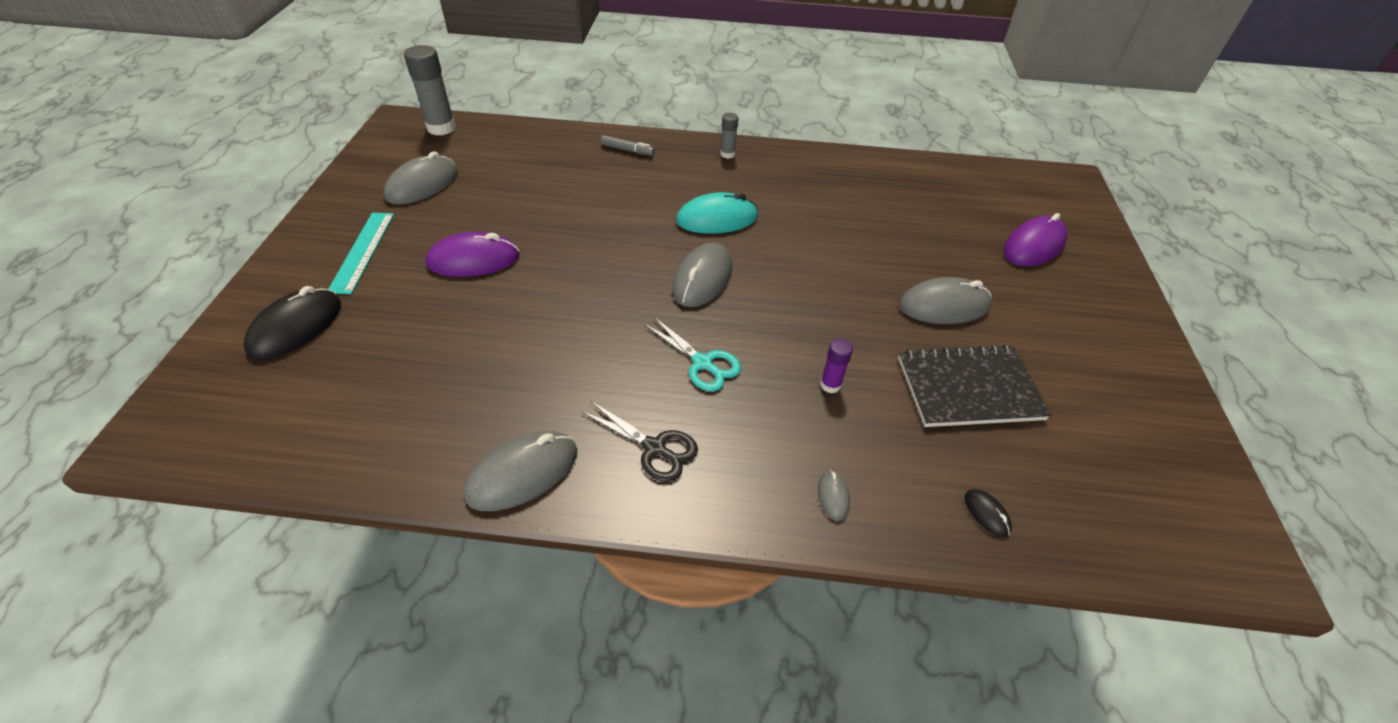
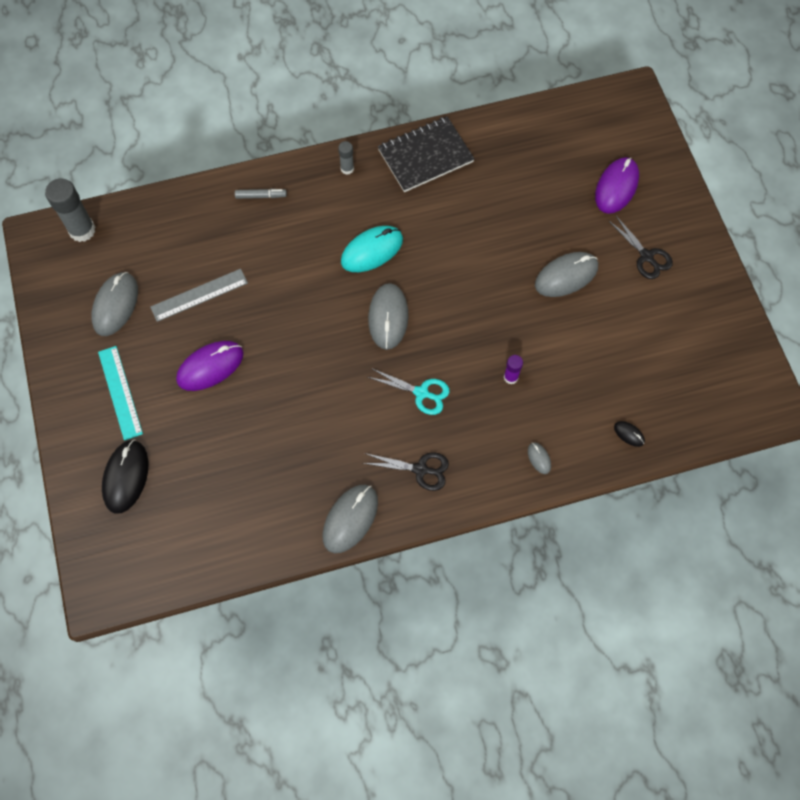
camera: 20 degrees left, 20 degrees up
black notebook [898,344,1051,427] -> black notebook moved to [378,116,475,192]
none -> grey ruler [150,269,248,322]
none -> black scissors [608,216,673,279]

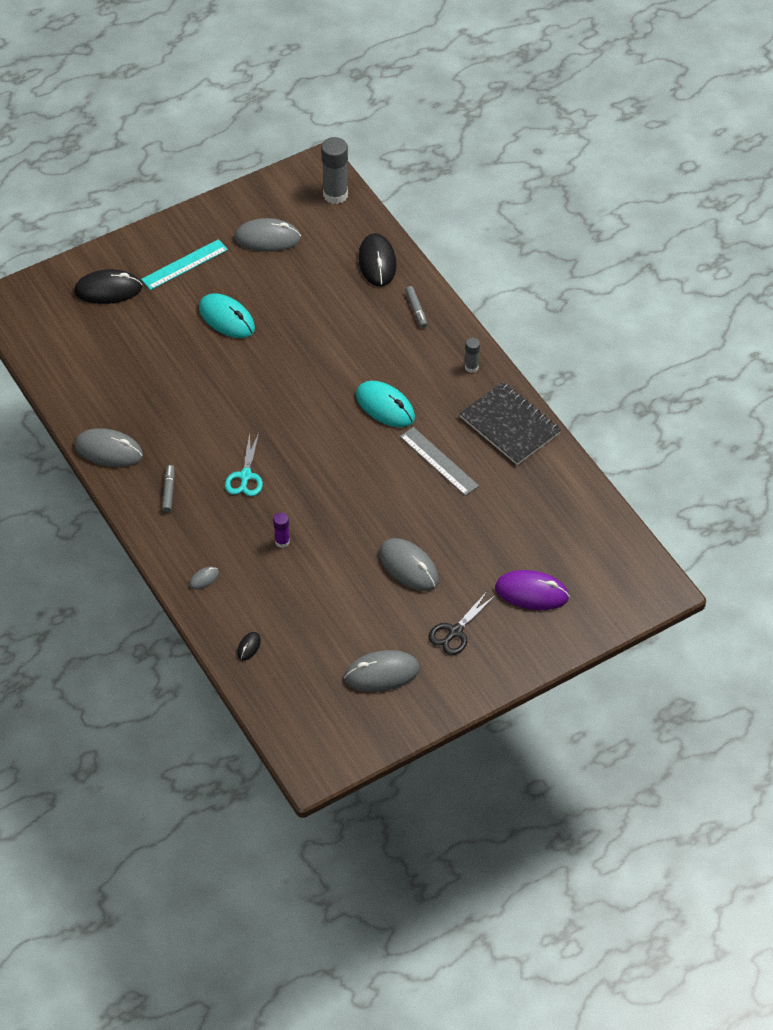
camera: 75 degrees right, 15 degrees down
grey ruler [150,269,248,322] -> grey ruler moved to [400,427,479,496]
purple mouse [176,341,244,391] -> turquoise mouse [199,293,255,338]
black scissors [364,452,449,491] -> grey marker [162,465,175,512]
grey mouse [368,283,408,350] -> grey mouse moved to [344,650,420,692]
none -> black mouse [358,233,397,286]

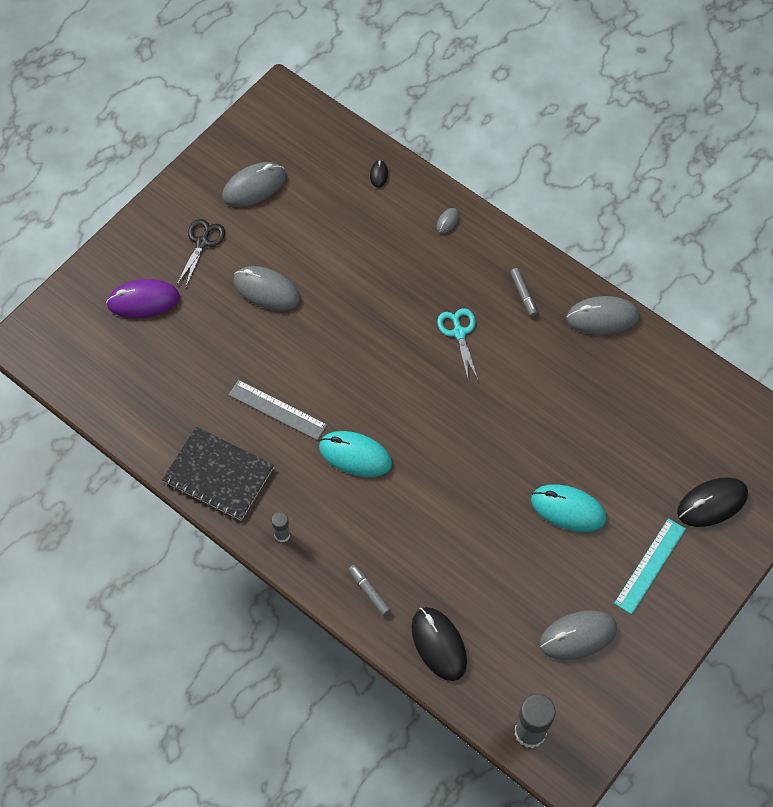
camera: 160 degrees right, 10 degrees up
purple glue stick [273,513,290,548] -> none

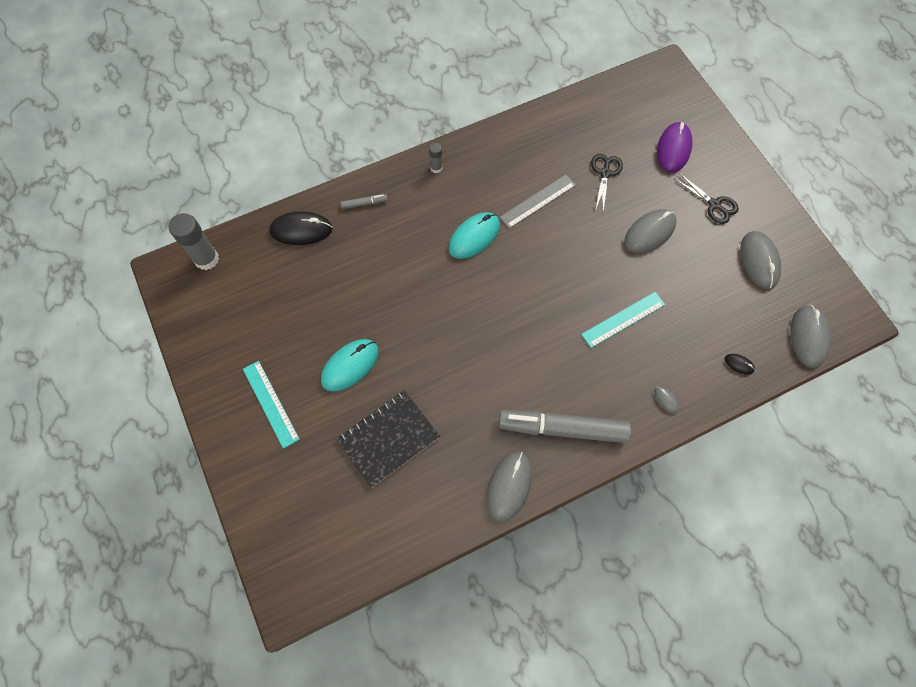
camera: 115 degrees right, 5 degrees up
black notebook [162,427,274,521] -> black notebook moved to [336,390,440,488]
turquoise scissors [437,308,478,382] -> none
grey marker [510,268,537,317] -> grey marker [499,410,631,443], size x2.43
grey mouse [540,610,617,660] -> grey mouse moved to [790,305,831,368]
black mouse [677,478,748,527] -> none
none -> turquoise ruler [581,292,665,348]
none -> black scissors [591,154,623,212]

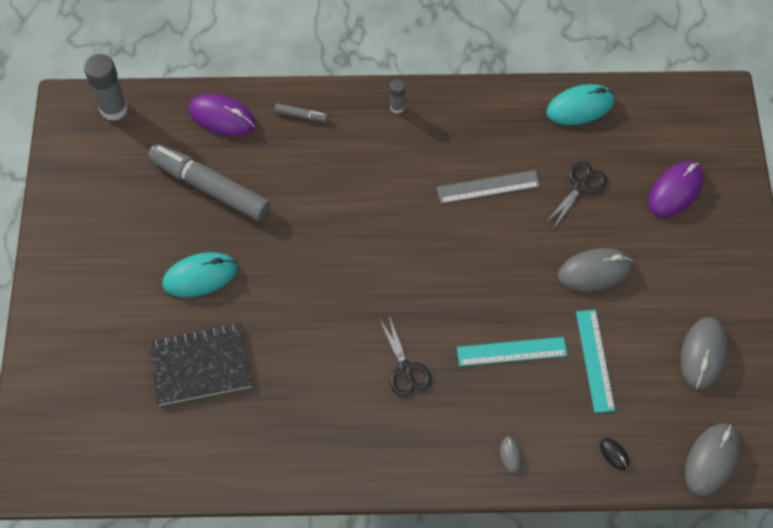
camera: 25 degrees right, 5 degrees down
turquoise ruler [243,361,300,449] -> turquoise ruler moved to [576,310,615,413]
black mouse [269,211,333,245] -> purple mouse [189,94,256,136]
turquoise mouse [448,212,500,259] -> turquoise mouse moved to [546,84,615,125]
grey mouse [487,452,532,522] -> none
grey marker [499,410,631,443] -> grey marker moved to [148,143,270,221]
black scissors [675,173,739,224] -> black scissors moved to [380,316,432,397]

